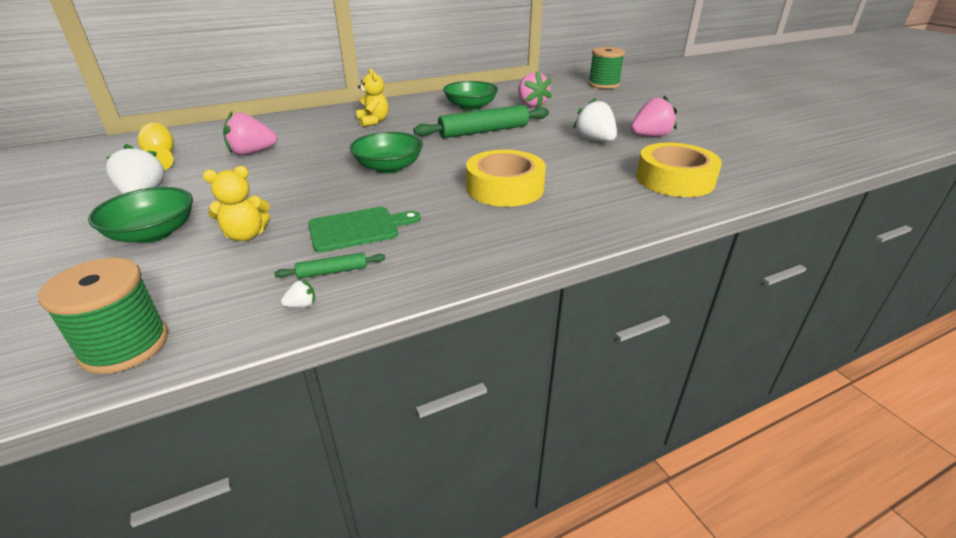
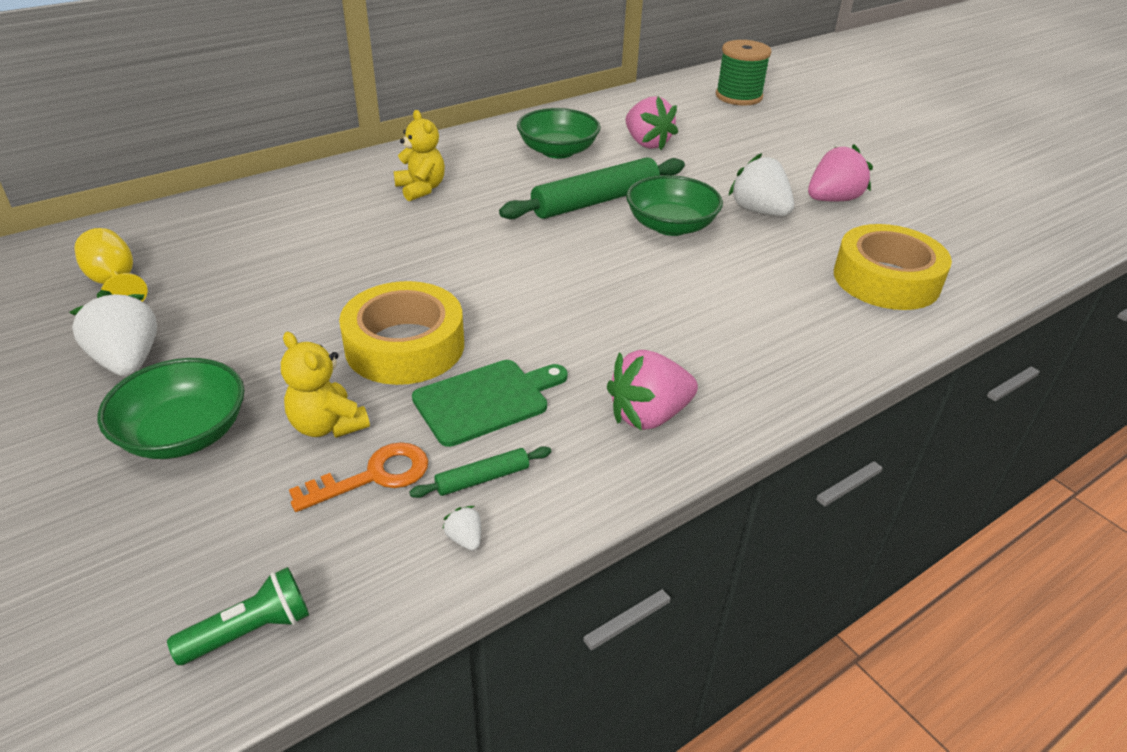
camera: 10 degrees left, 5 degrees up
green spool [38,257,168,374] -> green flashlight [167,567,309,665]
yellow teddy bear [203,166,270,241] -> yellow teddy bear turned 75 degrees clockwise [281,332,370,438]
pink strawberry [223,112,277,155] -> pink strawberry moved to [607,350,698,431]
white strawberry [281,279,315,308] -> white strawberry turned 90 degrees counterclockwise [442,506,481,551]
green bowl [350,132,423,173] -> green bowl moved to [626,175,723,236]
yellow tape [466,150,546,207] -> yellow tape moved to [339,281,464,385]
none -> orange key [289,442,428,512]

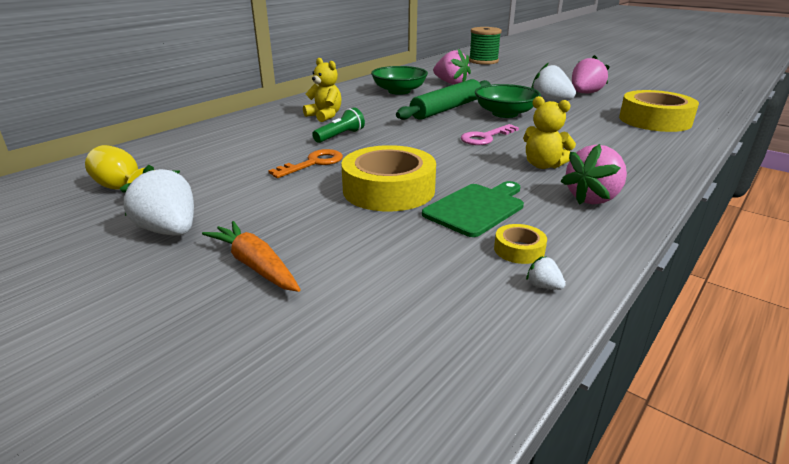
camera: 15 degrees left, 10 degrees down
green bowl [98,358,244,459] -> orange carrot [202,221,301,292]
green flashlight [167,567,309,665] -> green flashlight moved to [312,108,365,143]
yellow teddy bear [281,332,370,438] -> yellow teddy bear moved to [523,96,576,169]
orange key [289,442,428,512] -> orange key moved to [268,149,343,178]
green rolling pin [409,446,551,498] -> yellow tape [494,224,547,264]
none -> pink key [461,124,519,145]

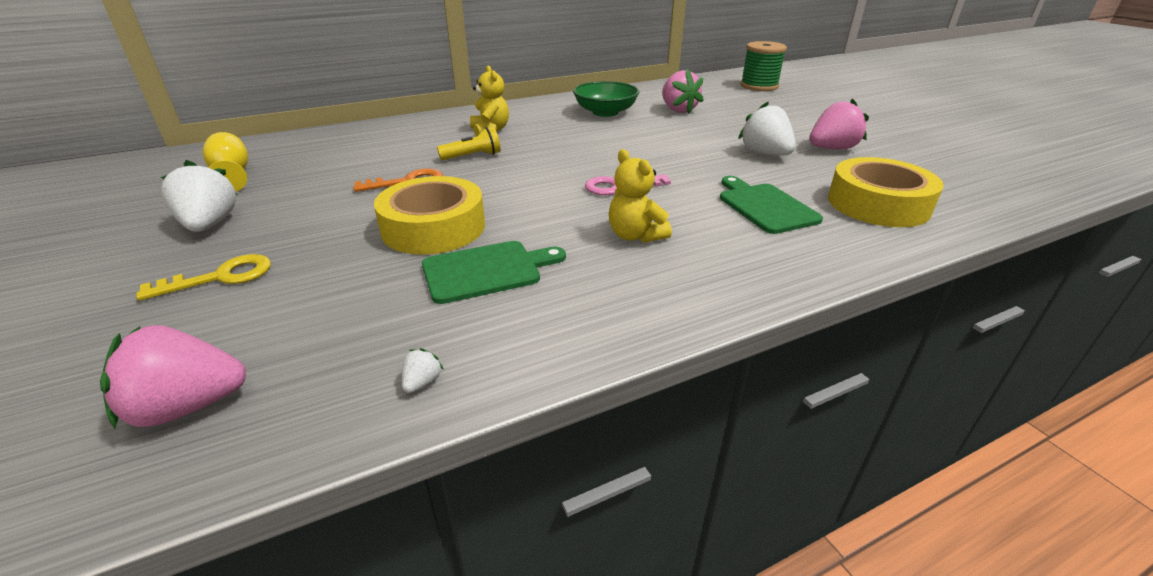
camera: 25 degrees right, 5 degrees up
orange carrot [202,221,301,292] -> yellow key [136,254,271,301]
green flashlight [312,108,365,143] -> yellow flashlight [437,127,501,160]
green rolling pin [396,79,490,120] -> none
green bowl [475,84,541,118] -> none
yellow tape [494,224,547,264] -> none
white strawberry [526,256,566,290] -> white strawberry turned 45 degrees clockwise [402,348,443,393]
pink strawberry [561,144,627,205] -> pink strawberry moved to [100,325,246,429]
none -> green cutting board [720,176,823,234]

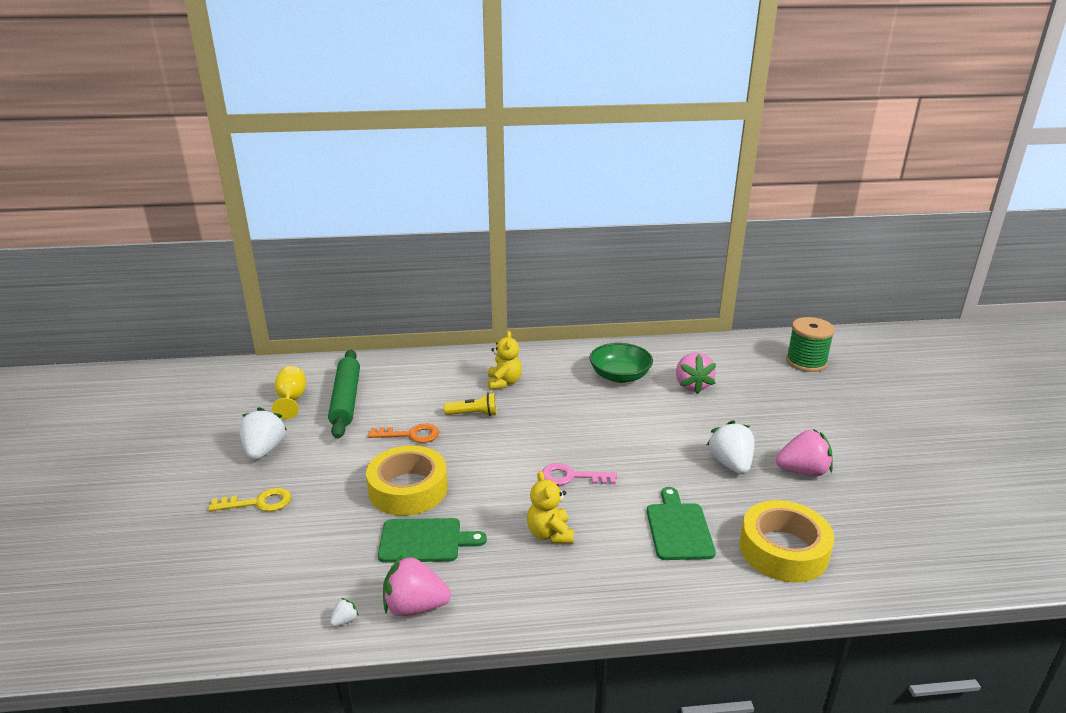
camera: 20 degrees right, 5 degrees down
pink strawberry [100,325,246,429] -> pink strawberry moved to [383,554,451,616]
none -> green rolling pin [328,350,360,439]

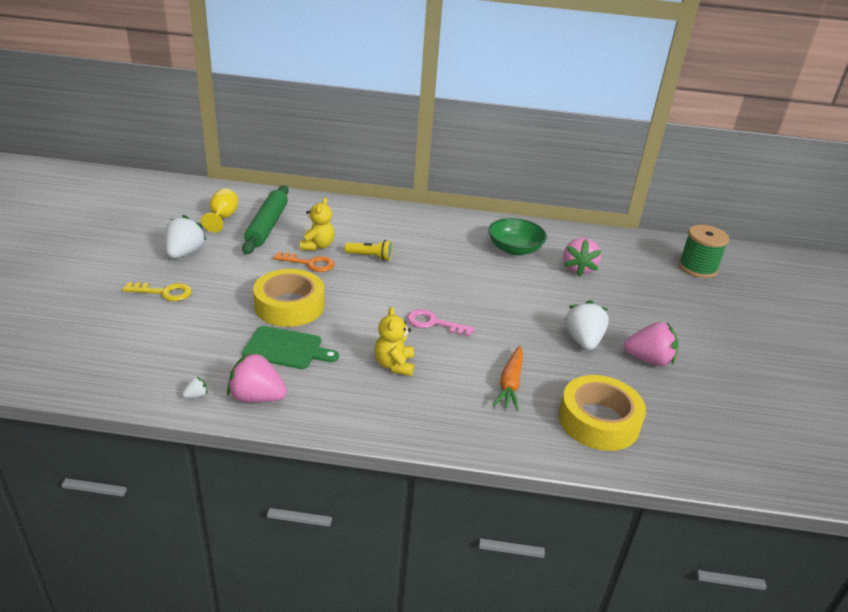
camera: 10 degrees right, 5 degrees up
yellow teddy bear [488,331,522,390] -> yellow teddy bear moved to [300,197,335,251]
green cutting board [647,487,716,560] -> orange carrot [493,345,523,411]

